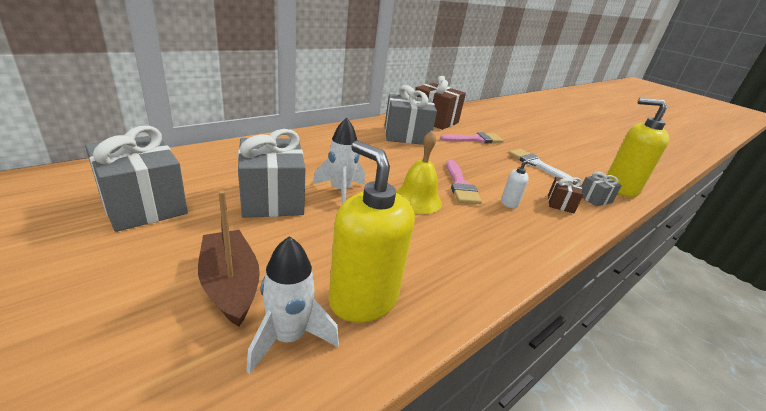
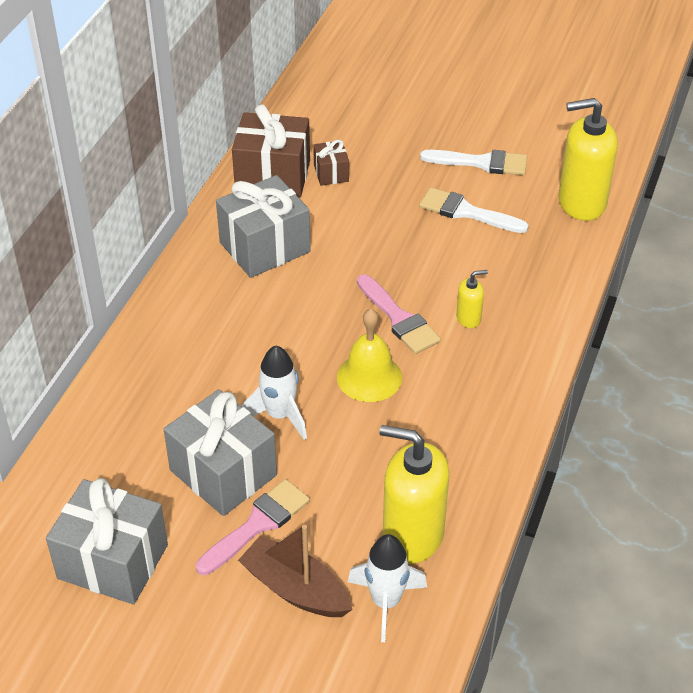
camera: 25 degrees left, 15 degrees up
pink brush [440,132,504,143] -> pink brush moved to [196,479,310,575]
white soap dispenser [501,160,537,208] -> yellow soap dispenser [456,270,488,328]
brown gift [548,177,583,213] -> brown gift moved to [313,140,349,186]
grey gift [581,171,622,206] -> none
none -> white brush [420,150,527,175]

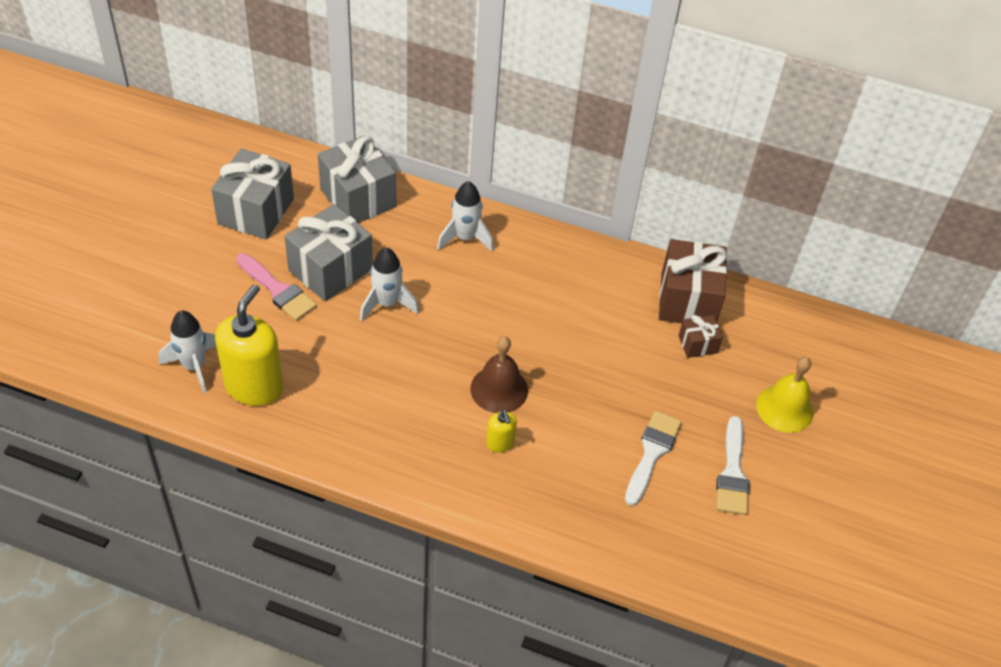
camera: 85 degrees right, 5 degrees up
grey gift [216,175,311,278] -> grey gift moved to [318,135,396,223]
brown boat [238,525,353,617] -> none
yellow bell [337,309,402,402] -> yellow bell moved to [756,357,814,433]
pink brush [357,274,441,354] -> brown bell [470,336,528,413]
yellow soap dispenser [558,98,618,221] -> none
none -> white rocket [437,181,494,252]

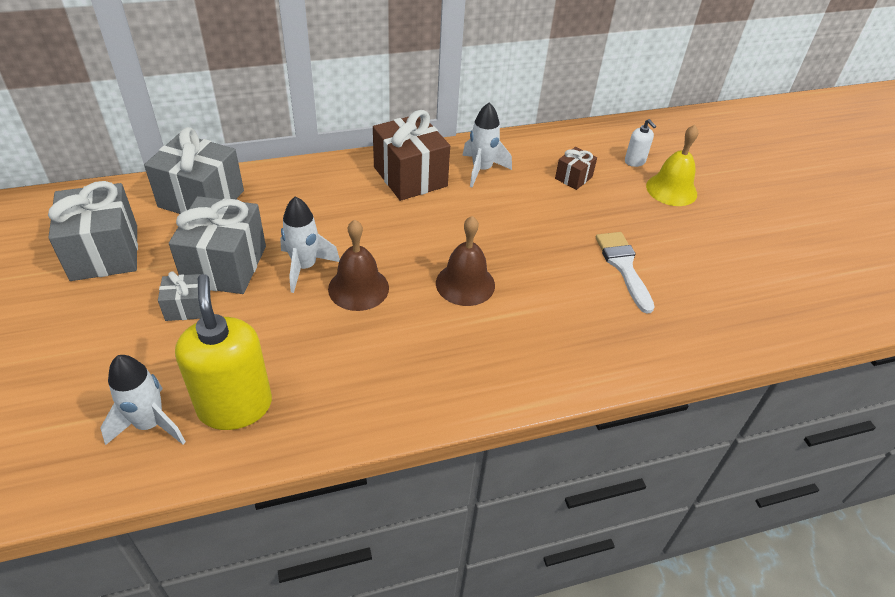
camera: 35 degrees left, 5 degrees down
pink brush [236,253,317,321] -> grey gift [158,271,202,321]
white rocket [437,181,494,252] -> white rocket moved to [462,102,512,187]
yellow soap dispenser [486,410,517,452] -> none
brown gift [659,239,727,323] -> brown gift moved to [373,110,450,201]
white brush [716,416,750,515] -> none
none -> brown bell [328,219,389,311]
none -> white soap dispenser [625,119,656,167]

